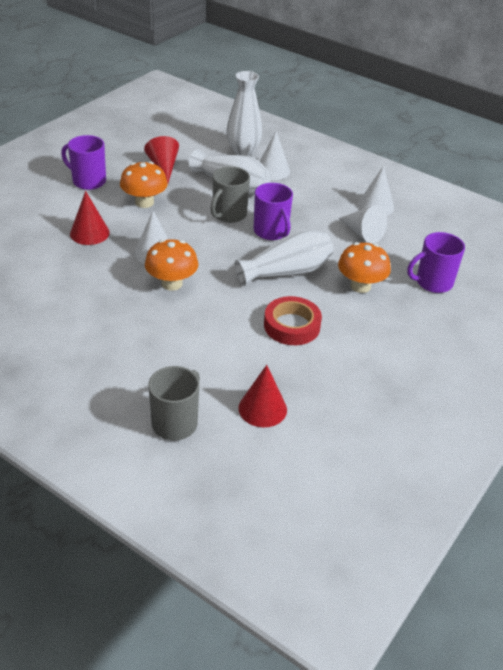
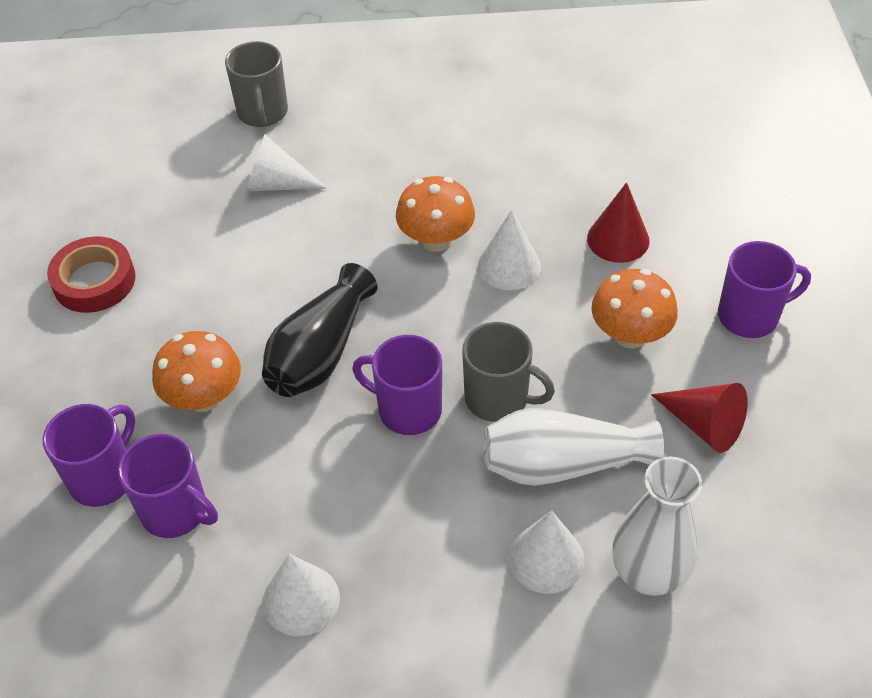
camera: 145 degrees right, 10 degrees up
grey mug [210,166,250,223] -> grey mug turned 120 degrees clockwise [462,322,555,422]
white vase [235,229,333,286] -> black vase [262,263,377,397]
red cone [238,365,287,427] -> none
red tape [264,296,322,345] -> red tape moved to [47,236,135,313]
white cone [339,205,387,244] -> white cone moved to [246,134,328,191]
none -> purple mug [118,434,218,538]

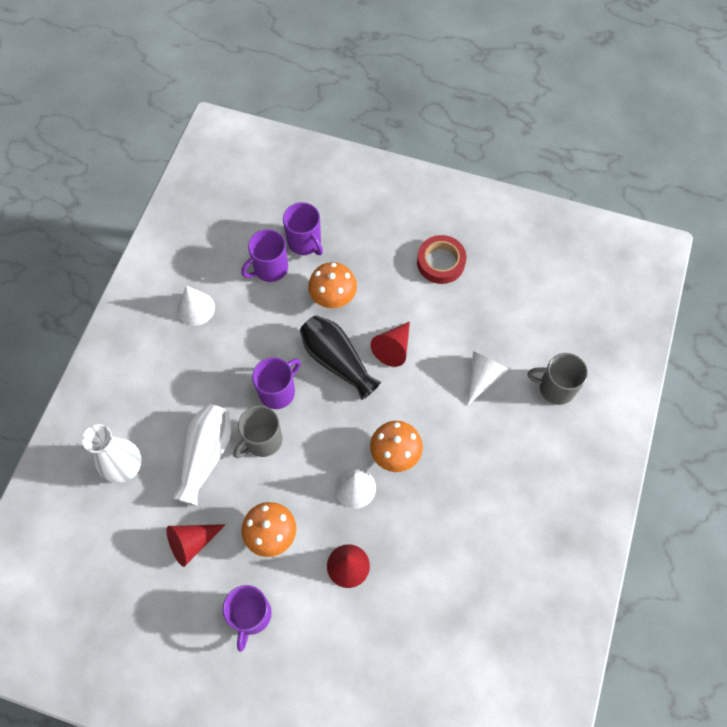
camera: 110 degrees right, 15 degrees up
white cone [508,510,585,594] -> none
none -> red cone [371,322,410,367]

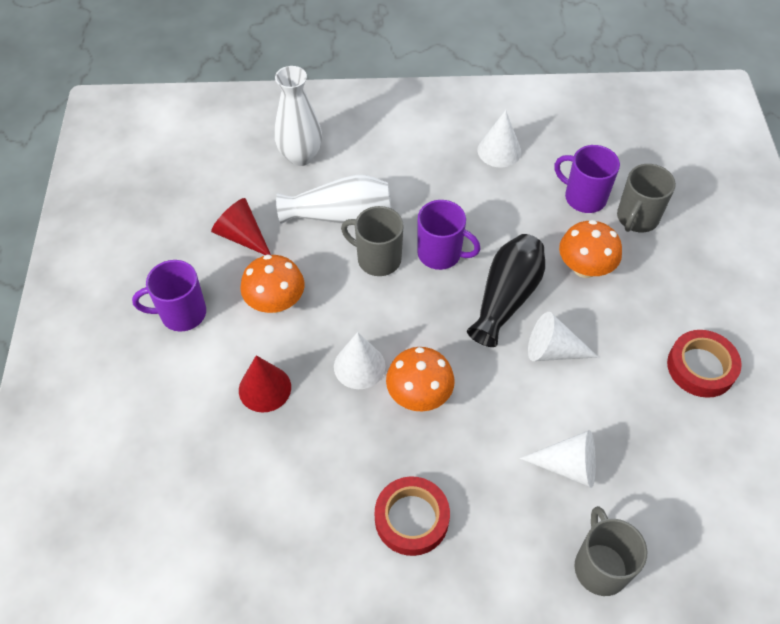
camera: 70 degrees right, 10 degrees down
purple mug [283,202,323,255] -> grey mug [617,164,676,232]
red cone [371,322,410,367] -> white cone [528,312,598,361]
none -> red tape [375,476,450,556]

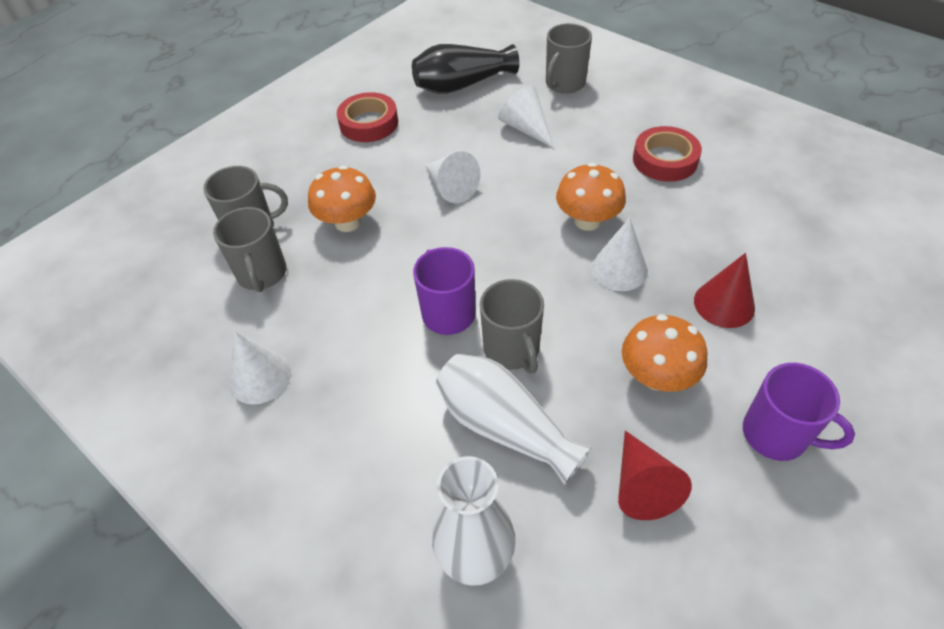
camera: 135 degrees left, 5 degrees down
black vase [467,234,545,347] -> black vase moved to [412,44,519,94]
purple mug [554,145,620,213] -> grey mug [213,207,286,292]

